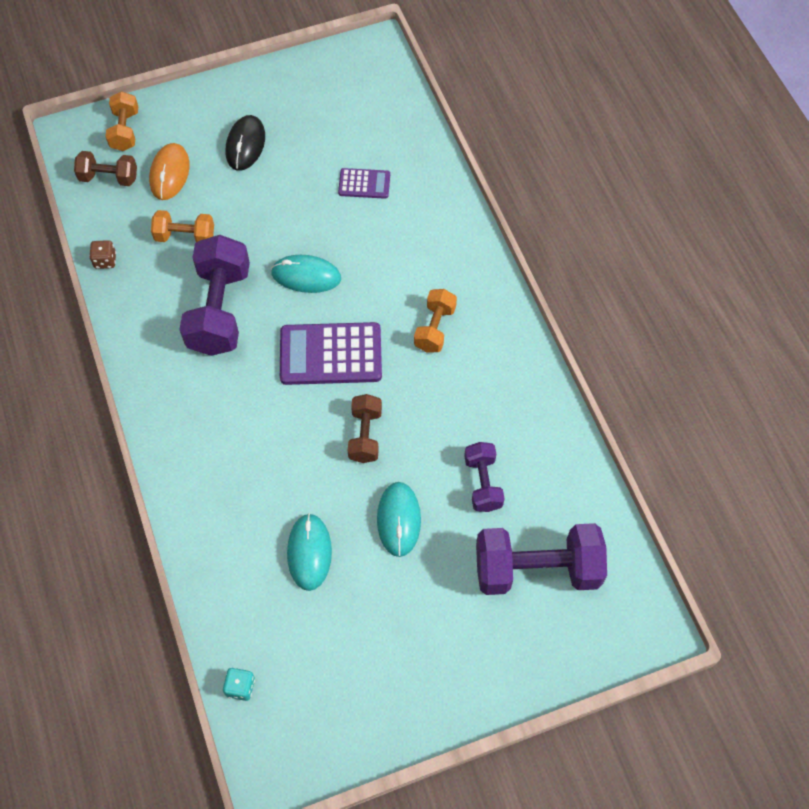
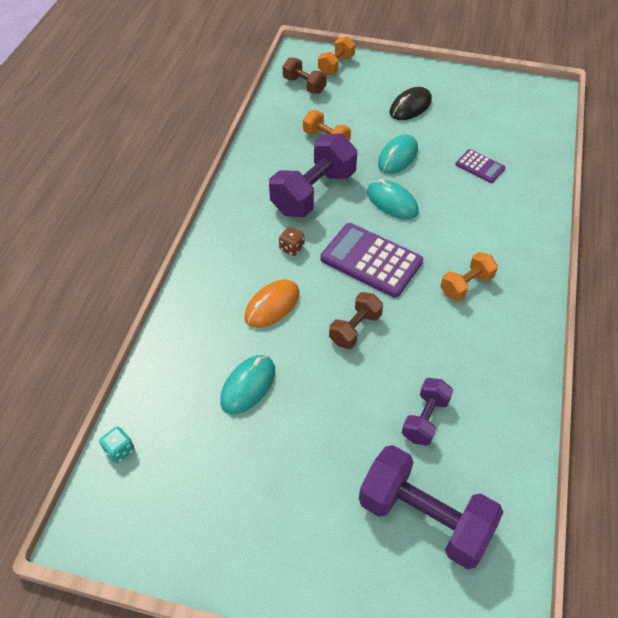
camera: 35 degrees right, 10 degrees down
brown dice [89,240,116,269] -> brown dice moved to [279,227,304,256]
orange mouse [149,143,190,200] -> orange mouse moved to [244,279,300,328]
turquoise mouse [377,482,421,557] -> turquoise mouse moved to [378,135,418,174]

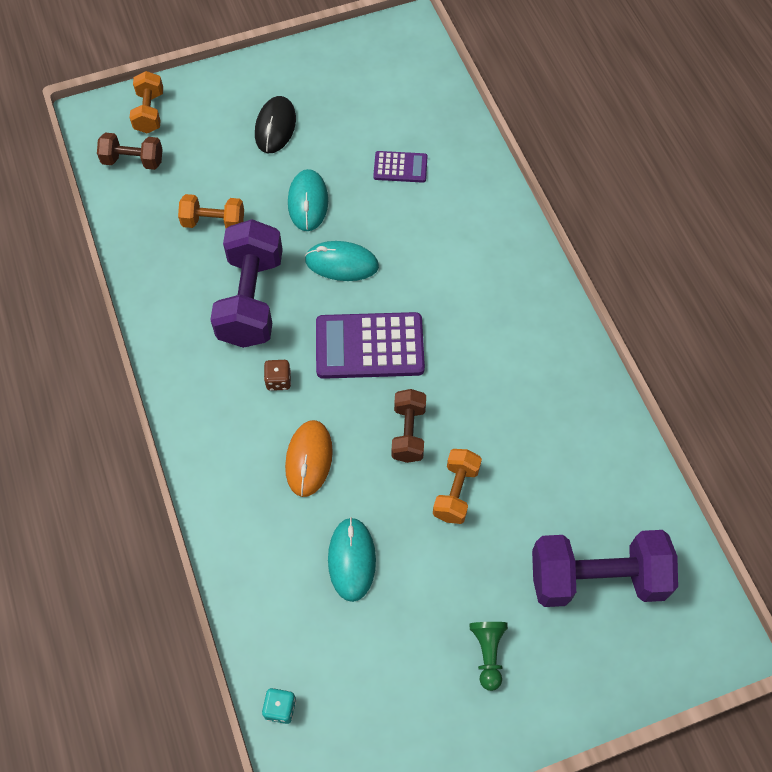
camera: 35 degrees left, 10 degrees up
purple dumbbell [402,378,453,446] -> none
orange dumbbell [440,252,498,301] -> orange dumbbell moved to [433,449,482,524]
none -> green pawn [470,622,508,691]

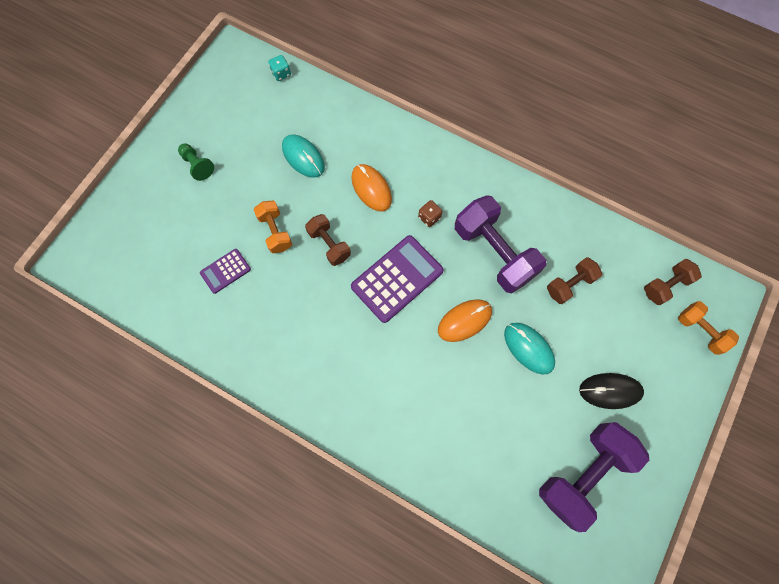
camera: 140 degrees right, 10 degrees up
orange dumbbell [178,194,244,228] -> brown dumbbell [547,257,602,304]
black mouse [255,96,296,153] -> black mouse turned 60 degrees counterclockwise [579,373,644,409]
turquoise mouse [305,241,379,281] -> orange mouse [438,299,492,342]
purple calculator [373,151,428,183] -> purple calculator moved to [200,249,251,294]
purple dumbbell [532,530,678,607] -> purple dumbbell moved to [539,422,649,532]

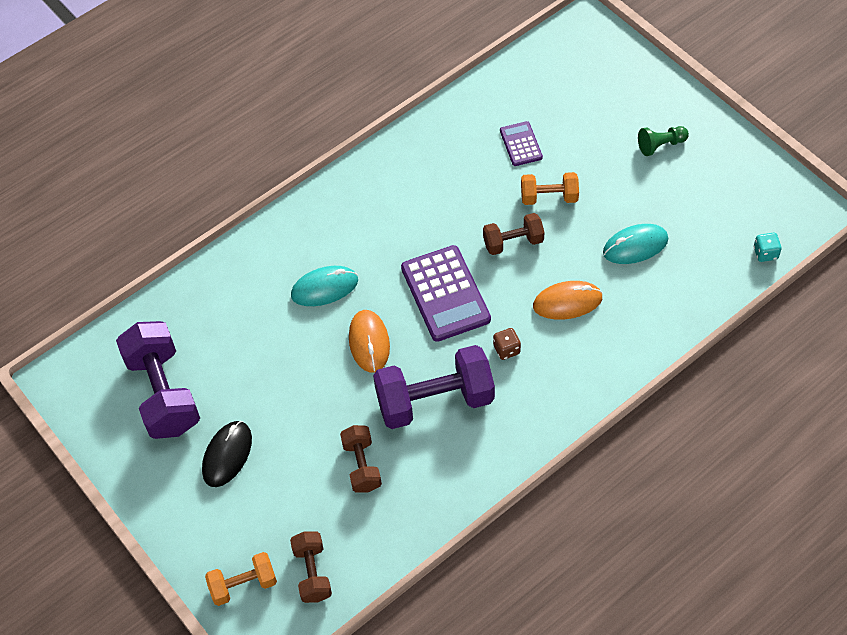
camera: 115 degrees right, 15 degrees down
turquoise mouse [504,323,555,375] -> turquoise mouse moved to [291,266,358,306]

